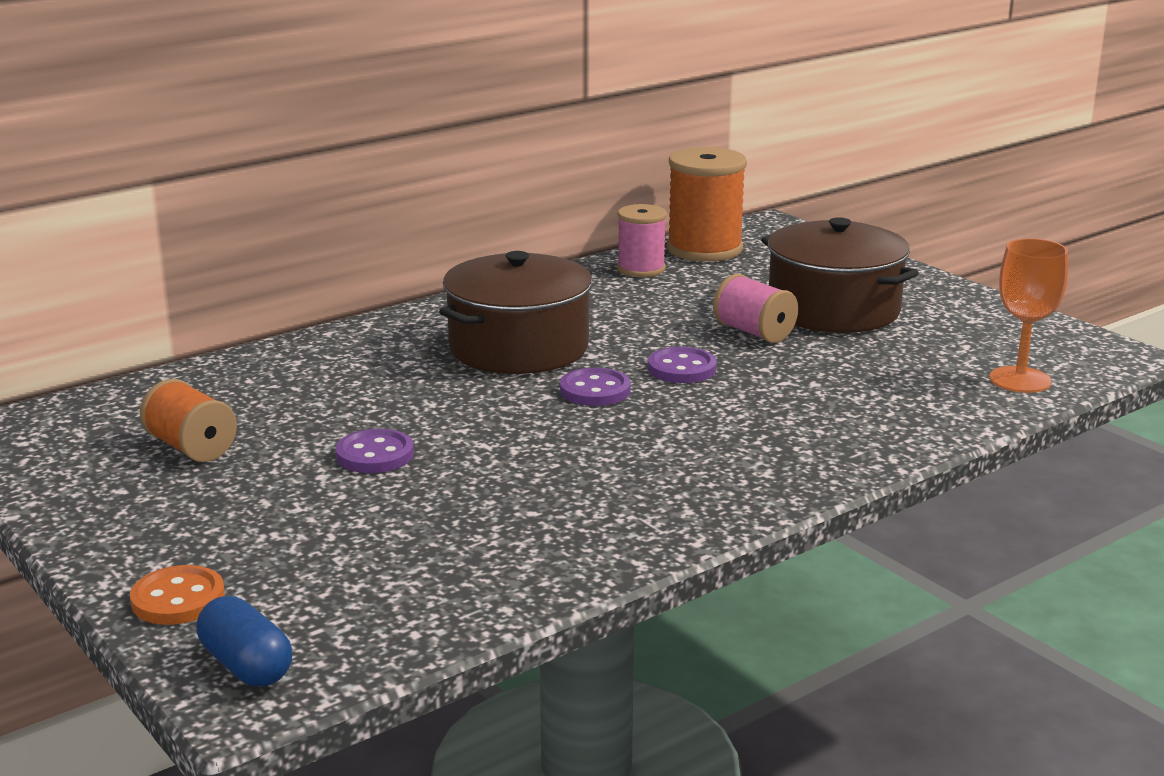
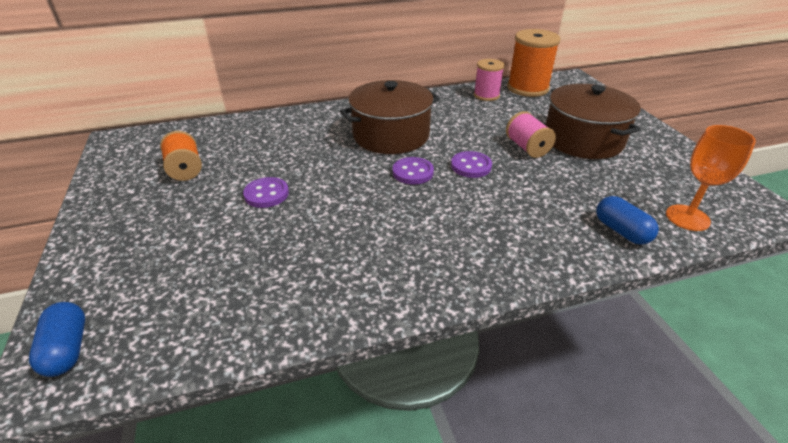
camera: 20 degrees right, 15 degrees up
orange button [130,565,225,625] -> none
none -> blue capsule [596,196,659,245]

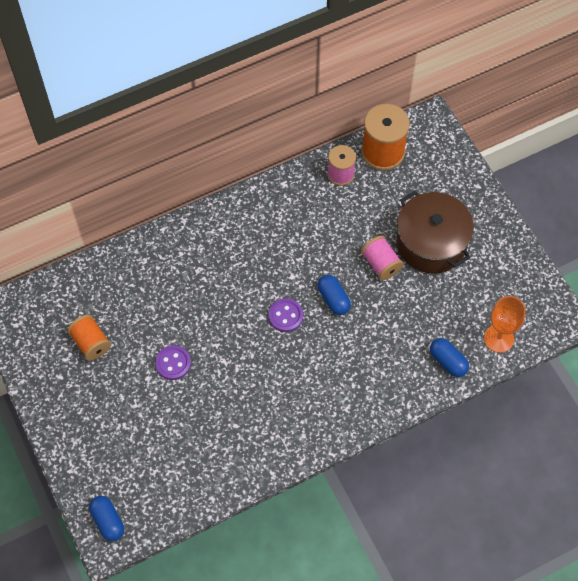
camera: 10 degrees left, 25 degrees up
brown pot [340,80,440,154] -> none
purple button [451,151,492,178] -> blue capsule [318,275,351,315]

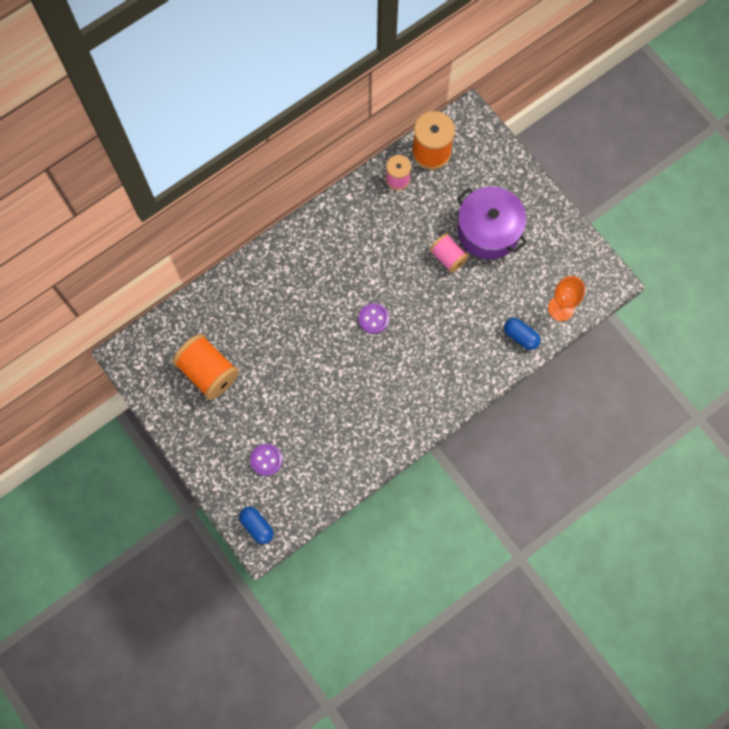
camera: 10 degrees left, 10 degrees up
orange spool [67,315,111,361] -> orange spool [172,334,239,400], size x1.62
purple button [155,345,191,380] -> purple button moved to [250,444,282,476]
blue capsule [318,275,351,315] -> none
brown pot [396,191,474,274] -> purple pot [457,186,527,259]

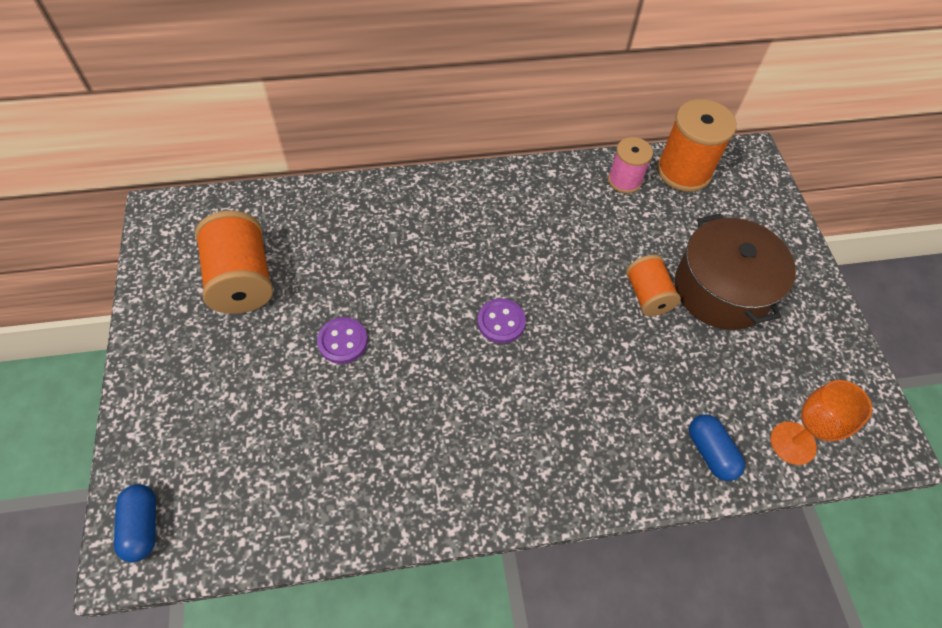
camera: 25 degrees right, 15 degrees down
purple button [250,444,282,476] -> purple button moved to [317,317,368,364]
pink spool [430,233,469,273] -> orange spool [626,255,681,316]
purple pot [457,186,527,259] -> brown pot [675,214,796,330]

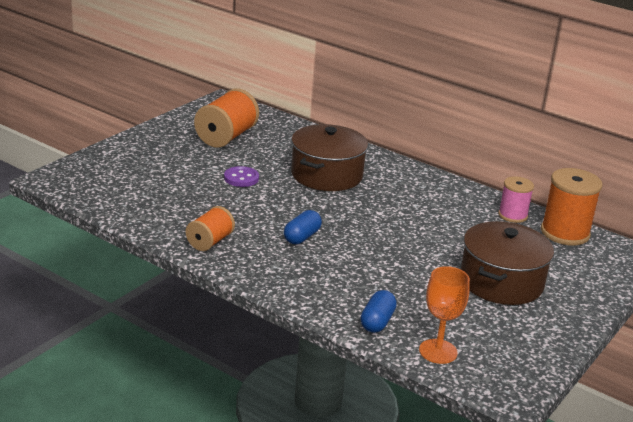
camera: 45 degrees right, 30 degrees down
blue capsule [114,484,156,562] -> blue capsule moved to [284,210,322,244]
purple button [478,299,526,343] -> none
orange spool [626,255,681,316] -> orange spool moved to [186,206,235,251]
none -> brown pot [291,124,368,191]

